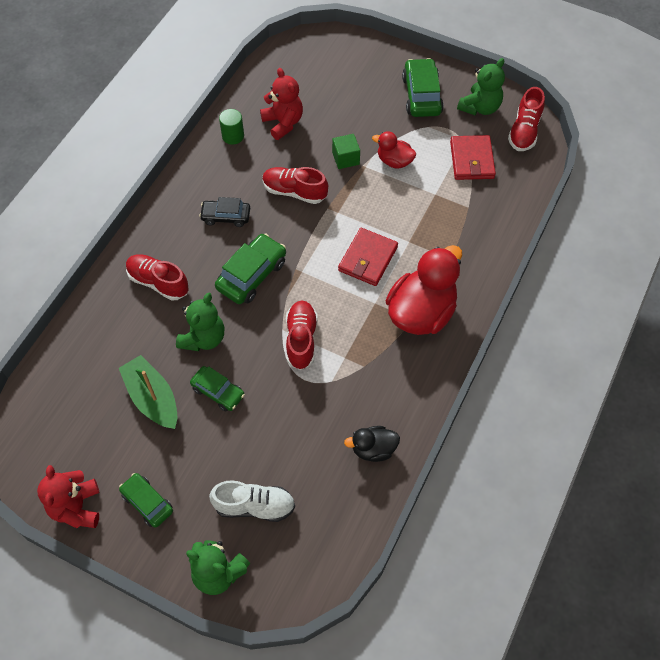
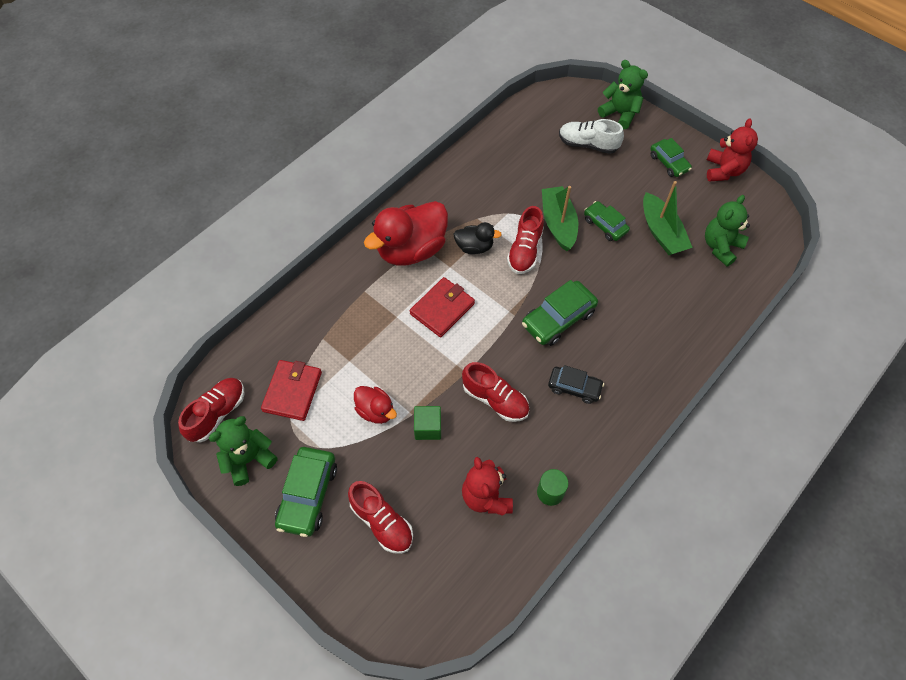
camera: 165 degrees left, 0 degrees up
red shoe [126,254,189,301] -> red shoe moved to [348,481,413,554]
green teddy bear [176,293,224,351] -> green teddy bear moved to [705,195,750,267]
black duck [344,426,400,462] -> black duck moved to [453,222,502,254]
none -> green boat [542,186,578,251]

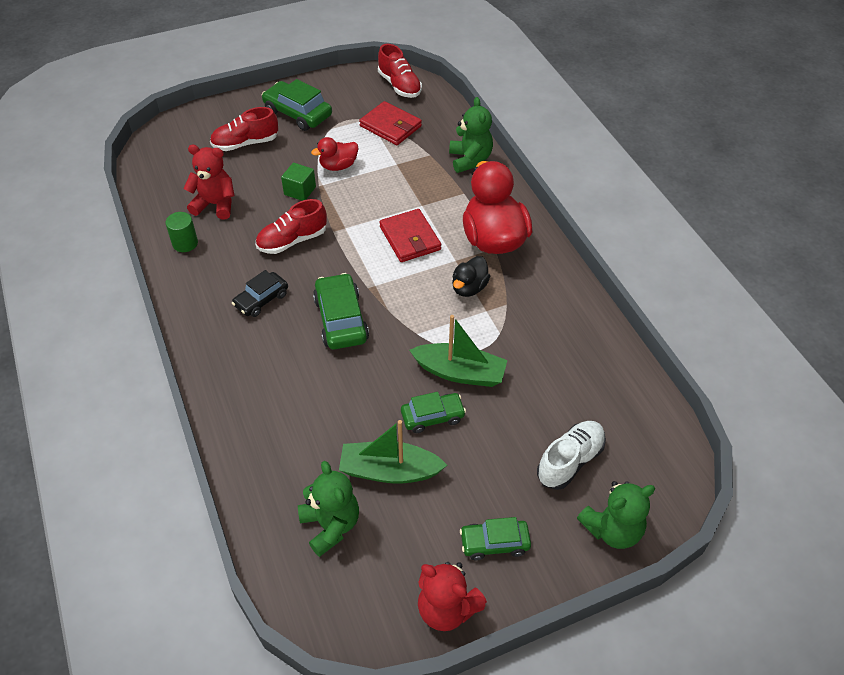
camera: 115 degrees right, 10 degrees down
green teddy bear [209,416,278,486] -> green teddy bear moved to [449,97,493,173]
red shoe [507,206,544,274] -> none

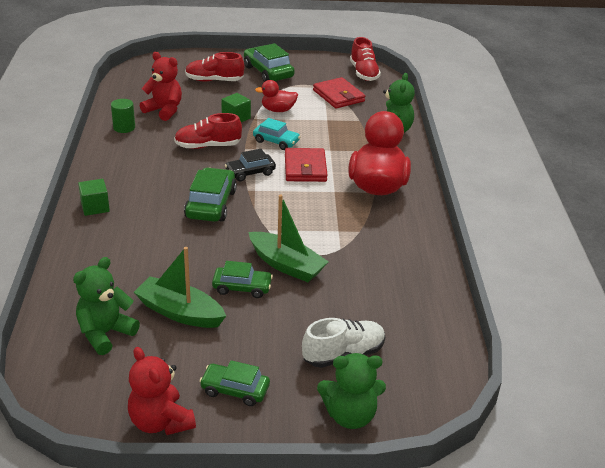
camera: 20 degrees right, 15 degrees down
black car [232,270,288,317] -> black car moved to [225,149,276,181]
green teddy bear [298,461,359,557] -> green teddy bear turned 135 degrees counterclockwise [73,257,140,355]
black duck [452,256,490,297] -> none
none -> green cube [78,179,110,216]
none -> turquoise car [253,118,301,150]

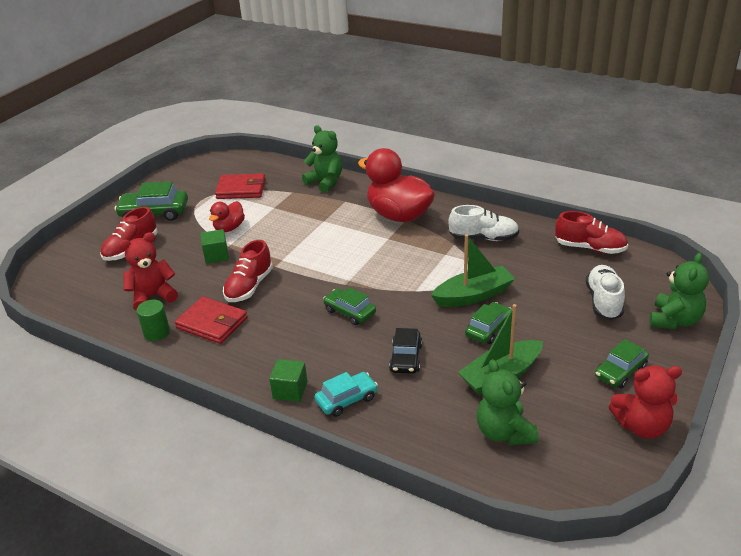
camera: 55 degrees left, 0 degrees up
green car [184,167,237,222] -> green car [323,287,376,325], size x0.65
black car [225,149,276,181] -> black car moved to [389,328,422,374]
turquoise car [253,118,301,150] -> turquoise car moved to [314,372,378,417]
red wallet [285,148,328,182] -> red wallet moved to [175,296,248,344]
red shoe [350,37,381,81] -> red shoe moved to [555,211,628,254]
none -> white shoe [449,205,519,241]

